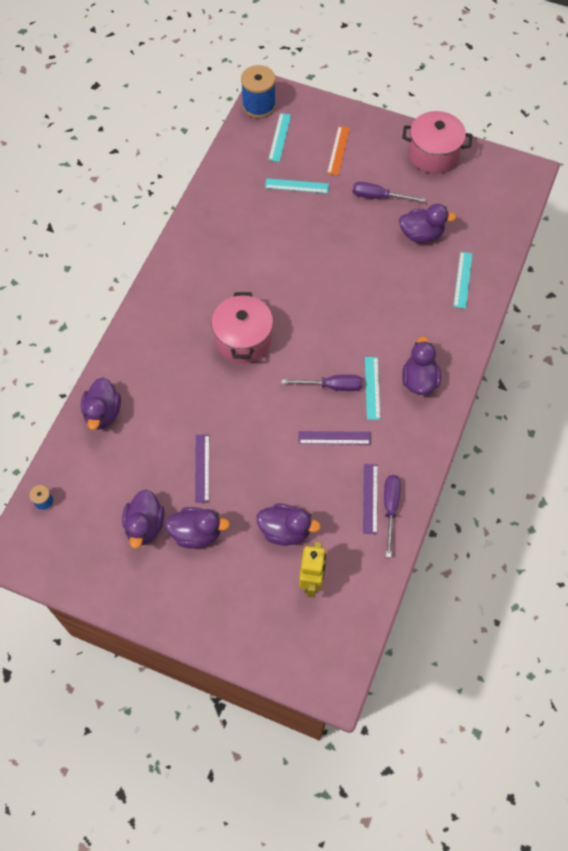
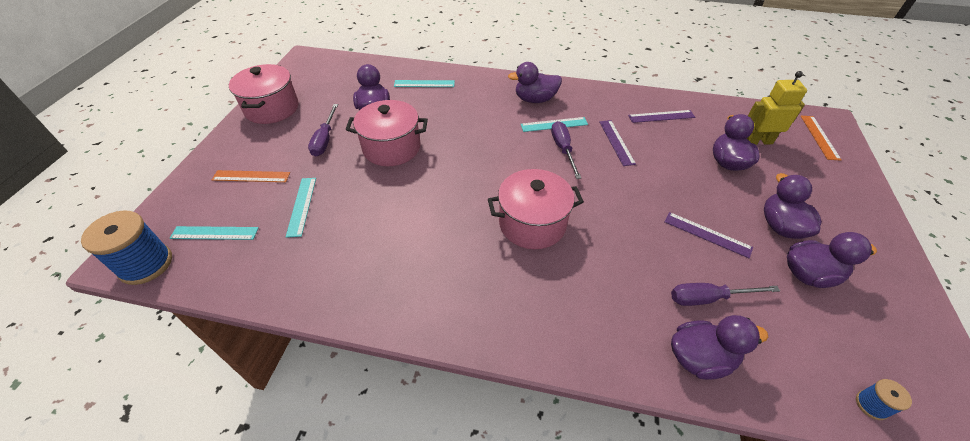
camera: 100 degrees left, 15 degrees down
purple ruler [195,434,209,503] -> purple ruler turned 45 degrees clockwise [664,212,753,258]
purple screwdriver [384,475,401,558] -> purple screwdriver moved to [671,283,780,306]
none -> pink pot [345,100,428,166]
none -> orange ruler [801,116,842,160]

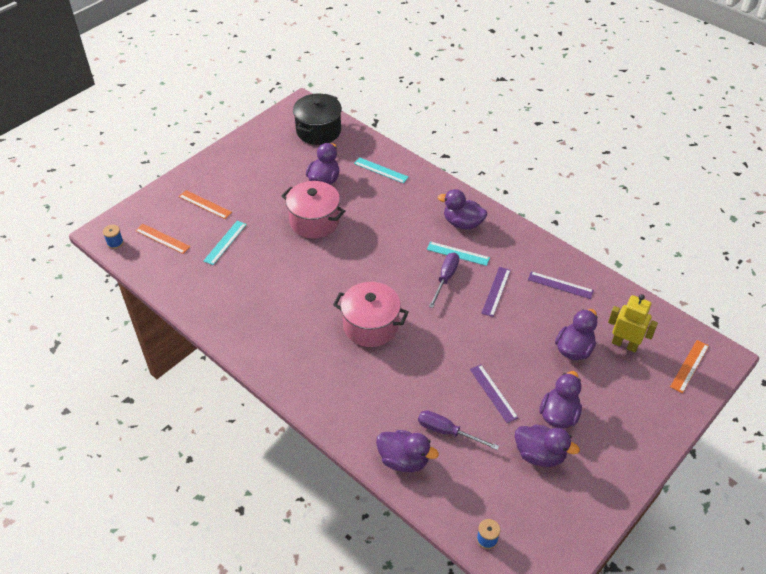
camera: 30 degrees right, 0 degrees up
blue spool [81,210,172,285] -> blue spool [103,225,124,249], size x0.48
turquoise ruler [169,226,259,240] -> orange ruler [135,224,191,254]
pink pot [229,64,298,124] -> none
purple screwdriver [308,104,338,156] -> none
none -> black pot [293,94,342,145]

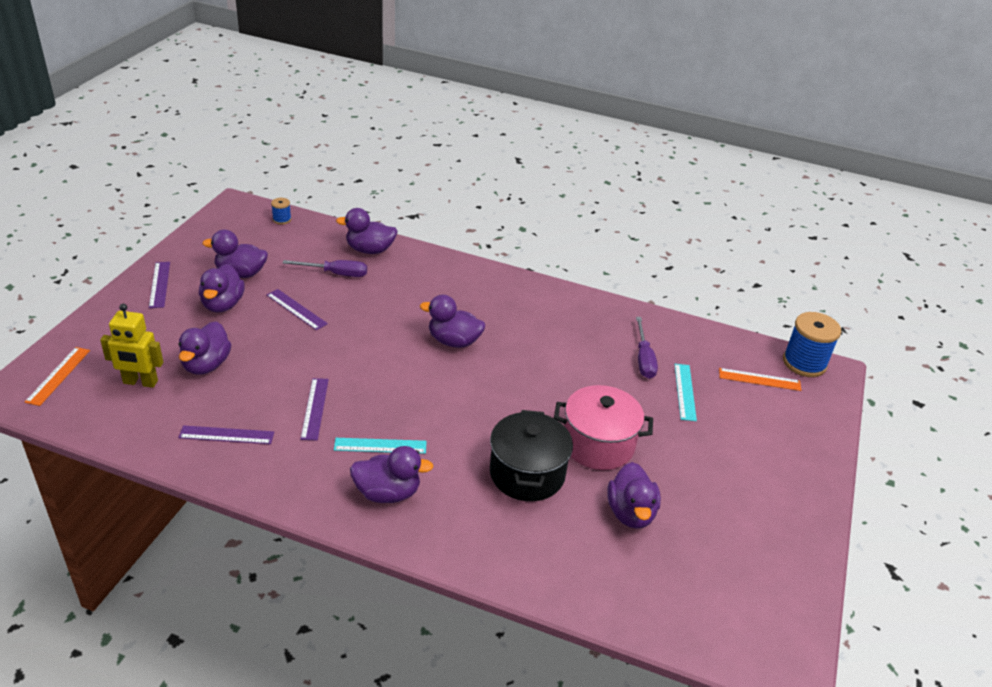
camera: 155 degrees right, 10 degrees down
blue spool [103,225,124,249] -> blue spool [783,312,841,377], size x2.10
orange ruler [179,190,232,219] -> none
black pot [293,94,342,145] -> black pot moved to [490,410,573,501]
pink pot [333,282,409,347] -> purple duck [420,295,485,348]
turquoise ruler [354,157,408,183] -> none
purple screwdriver [429,253,459,308] -> purple screwdriver moved to [636,317,658,379]
none -> purple ruler [149,262,170,308]

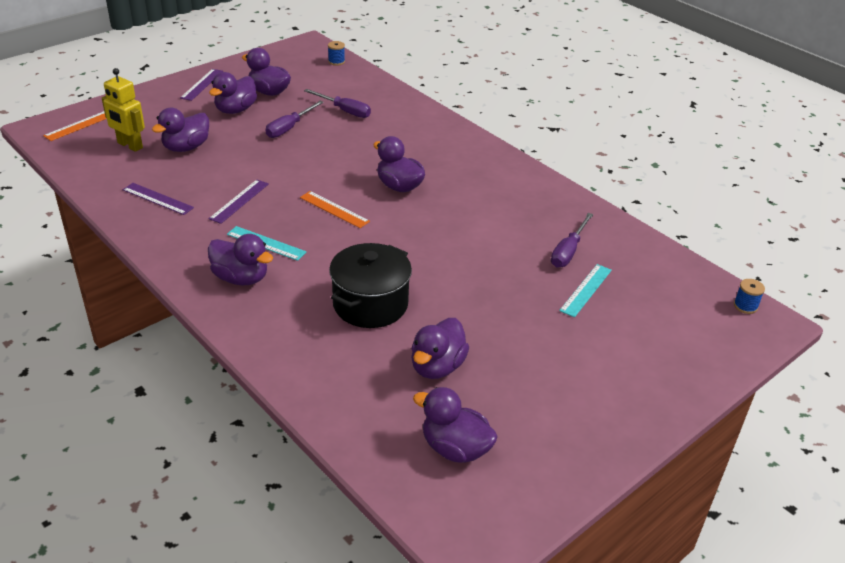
camera: 30 degrees right, 0 degrees up
purple ruler [267,289,328,330] -> purple screwdriver [265,101,324,138]
purple duck [336,208,398,254] -> purple duck moved to [413,387,498,463]
pink pot [554,385,653,470] -> none
orange ruler [719,368,801,391] -> orange ruler moved to [300,191,370,228]
blue spool [783,312,841,377] -> blue spool [734,279,765,314], size x0.48

